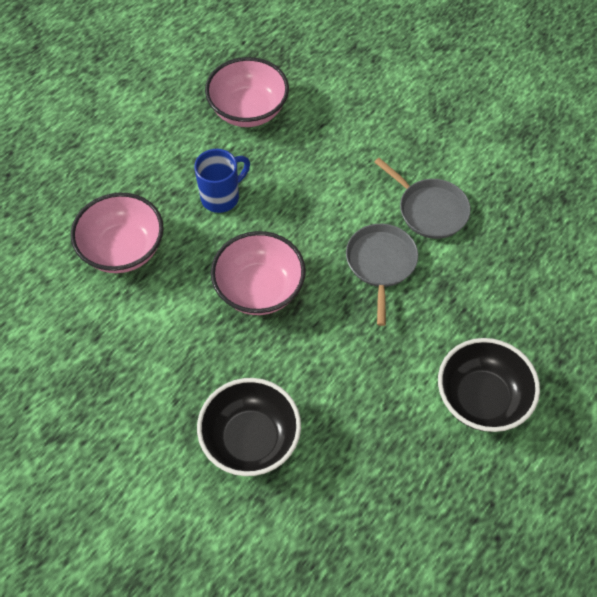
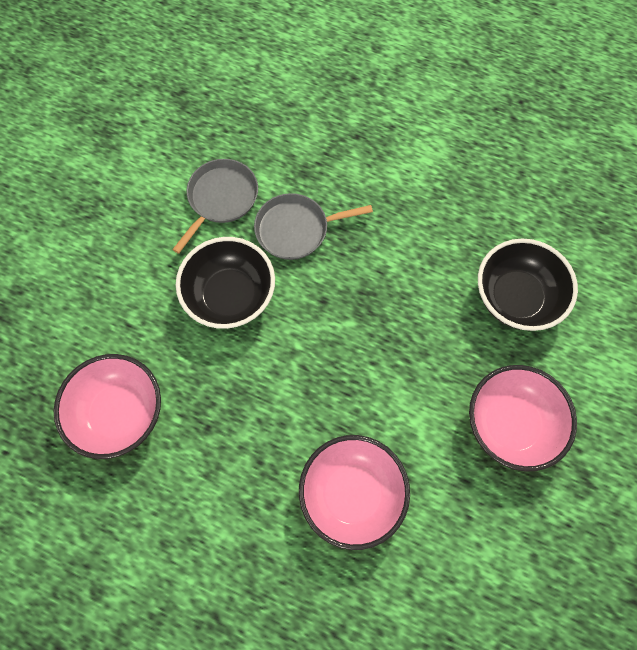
camera: 105 degrees left, 10 degrees up
blue mug [194,149,250,213] -> none
pink bowl [211,231,306,315] -> pink bowl moved to [469,365,577,471]
black bowl [438,338,540,432] -> black bowl moved to [176,237,275,329]

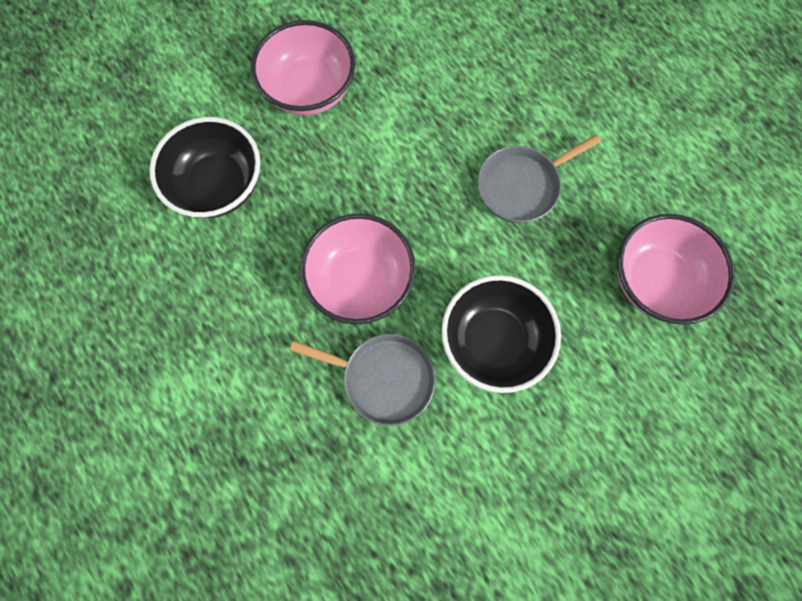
camera: 150 degrees left, 5 degrees up
grey pan [172,159,258,254] -> grey pan moved to [477,134,601,223]
pink bowl [299,435,410,550] -> pink bowl moved to [300,214,416,324]

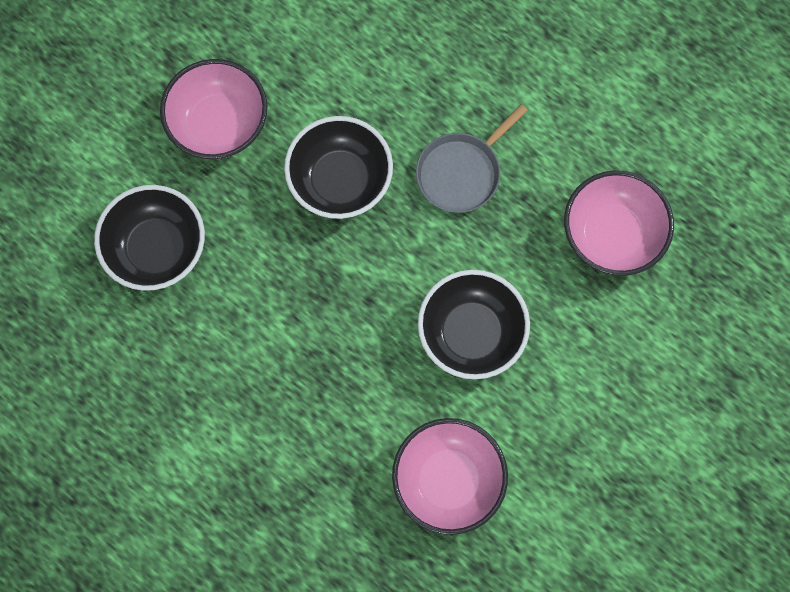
camera: 15 degrees left, 0 degrees up
grey pan [290,334,436,426] -> none
pink bowl [300,214,416,324] -> pink bowl moved to [392,418,508,535]
none -> black bowl [284,116,393,219]

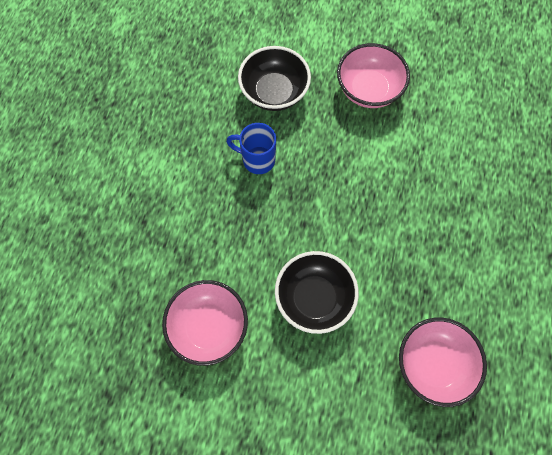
camera: 65 degrees right, 5 degrees down
black bowl [284,116,393,219] -> none
grey pan [416,104,528,213] -> none
none -> blue mug [226,123,276,174]

